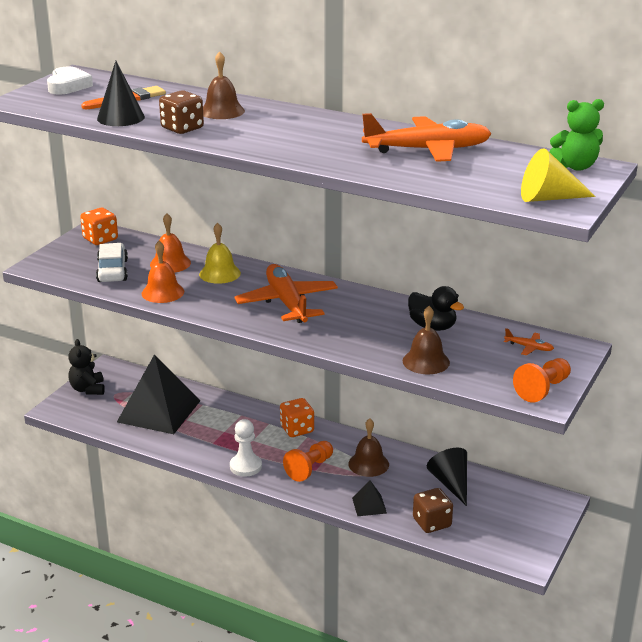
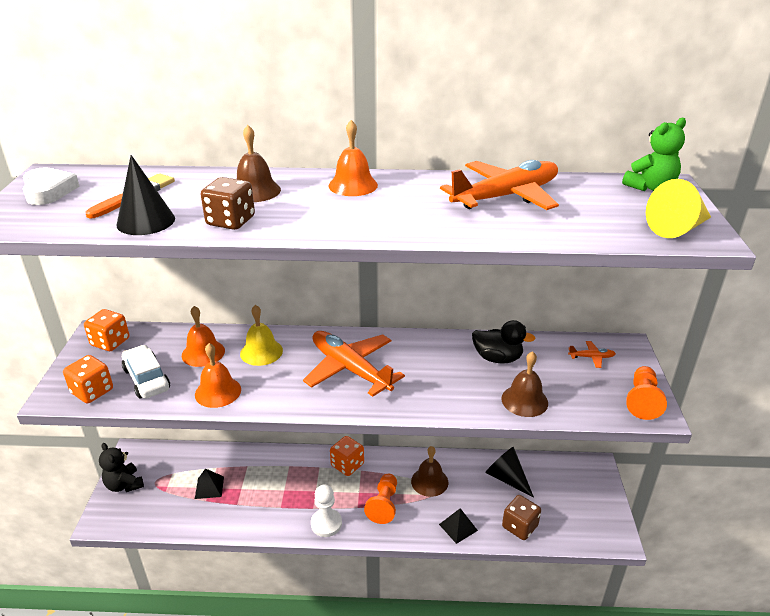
camera: 25 degrees left, 5 degrees up
black pyramid [117,354,200,434] -> black pyramid [195,468,224,499], size x0.43
none -> orange dice [63,355,113,404]
none -> orange bell [328,120,378,196]

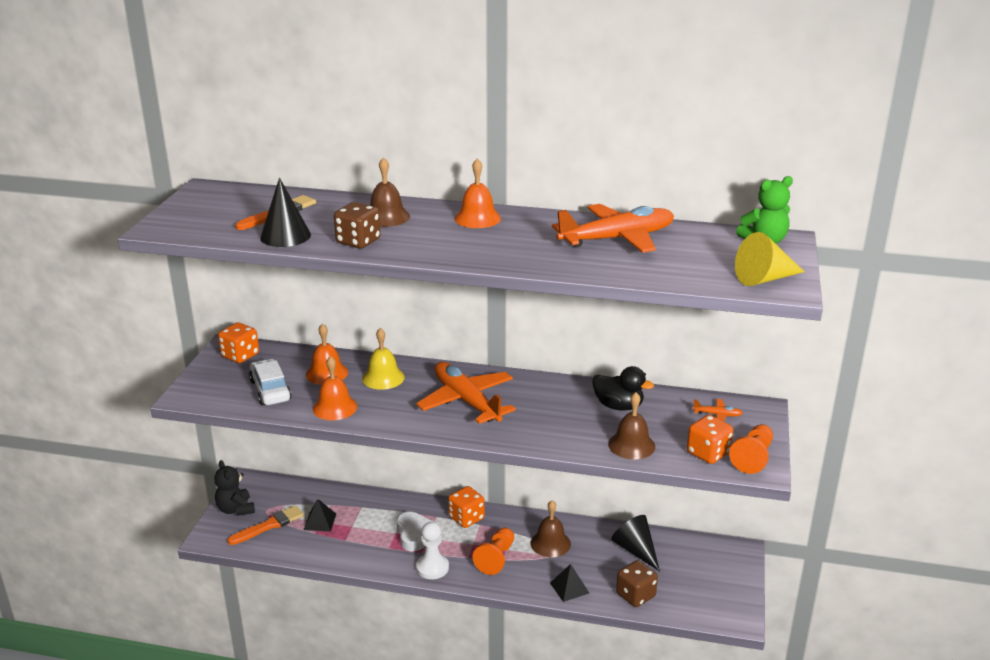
camera: 10 degrees right, 5 degrees down
white heart [23,167,80,205] -> white heart moved to [397,512,438,551]
orange dice [63,355,113,404] -> orange dice moved to [687,415,733,464]
none -> orange brush [227,505,304,545]

